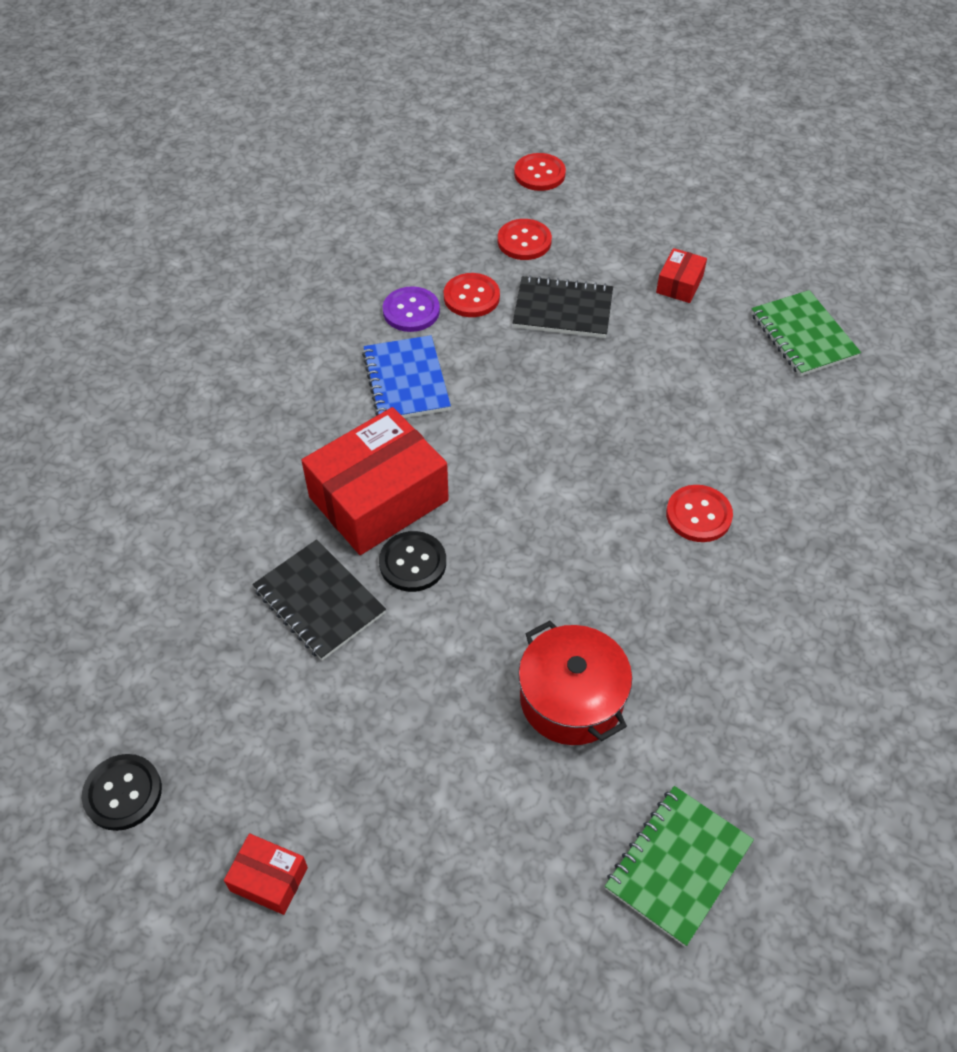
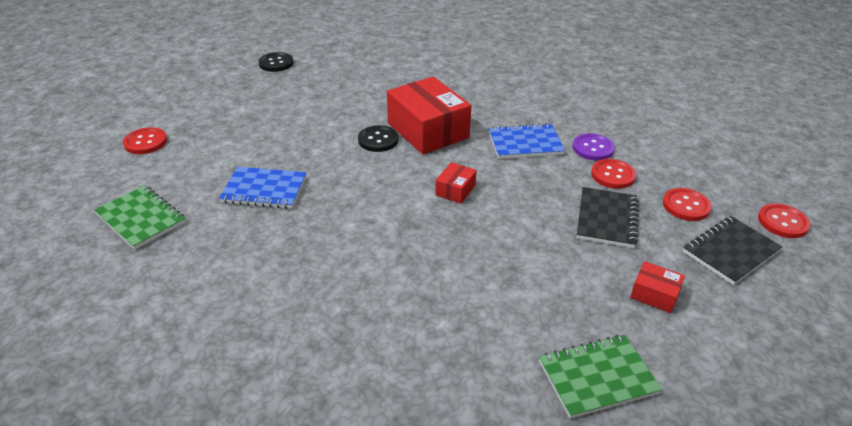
camera: 95 degrees right, 15 degrees down
red box [224,833,308,915] -> red box moved to [435,162,477,204]
black notebook [253,539,386,661] -> black notebook moved to [683,216,783,285]
red pot [518,621,632,745] -> blue notebook [219,167,306,209]
red button [666,485,733,542] -> red button moved to [123,127,167,154]

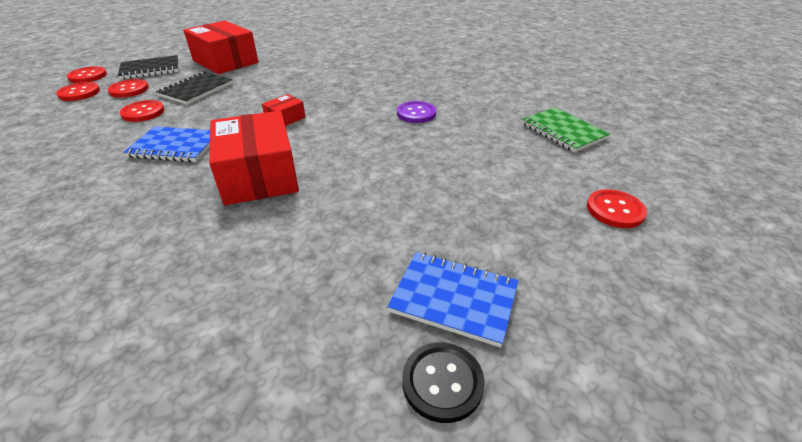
camera: 165 degrees left, 0 degrees up
blue notebook [219,167,306,209] -> blue notebook moved to [387,252,518,348]
black button [358,125,399,152] -> none
green notebook [539,335,662,419] -> none
purple button [573,133,615,161] -> purple button moved to [397,101,436,123]
red box [630,261,685,313] -> red box [184,21,258,74], size x2.19
none -> red button [56,82,100,101]

